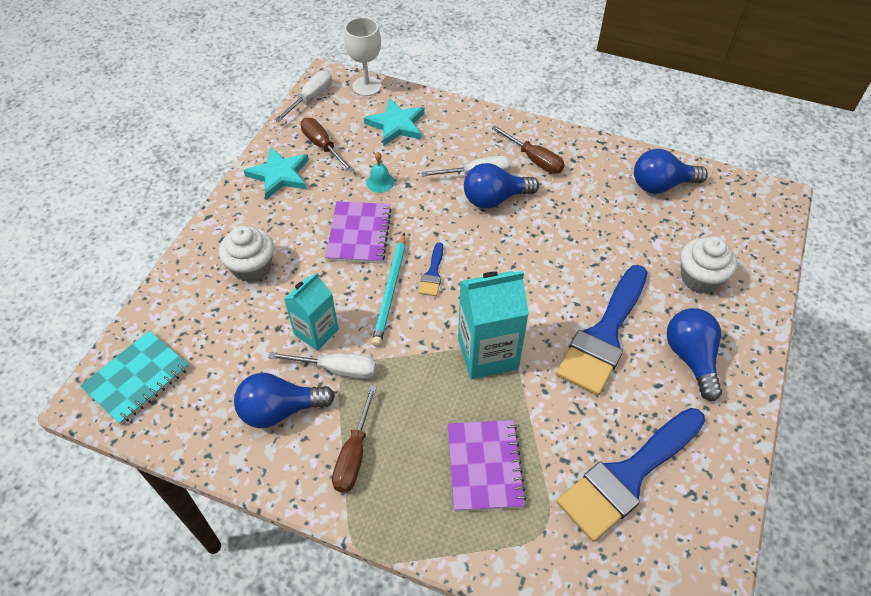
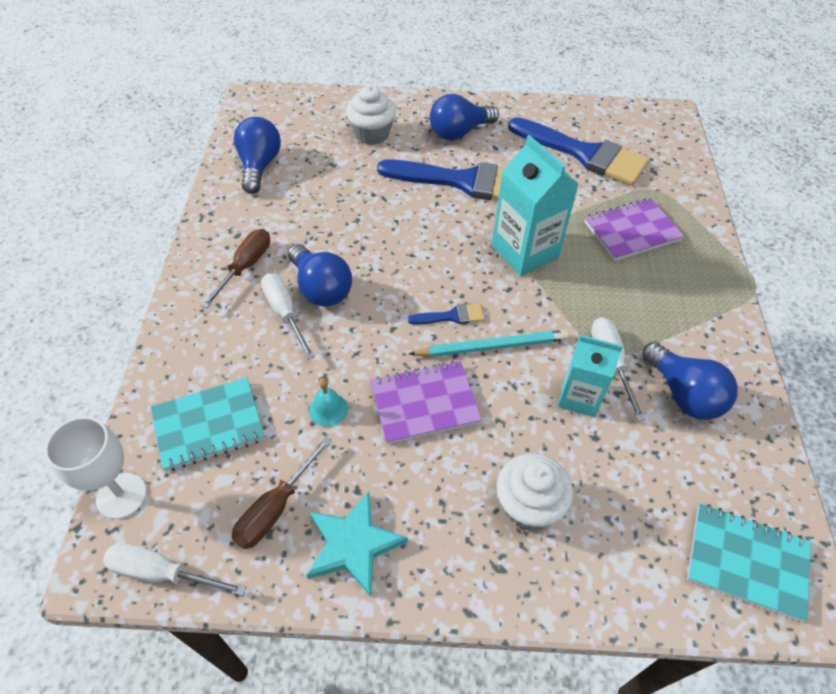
camera: 110 degrees left, 0 degrees up
brown screwdriver [332,385,377,493] -> none
turquoise star [364,98,424,146] -> turquoise notebook [151,377,265,472]
blue light bulb [634,149,708,194] -> blue light bulb turned 150 degrees counterclockwise [234,117,281,194]

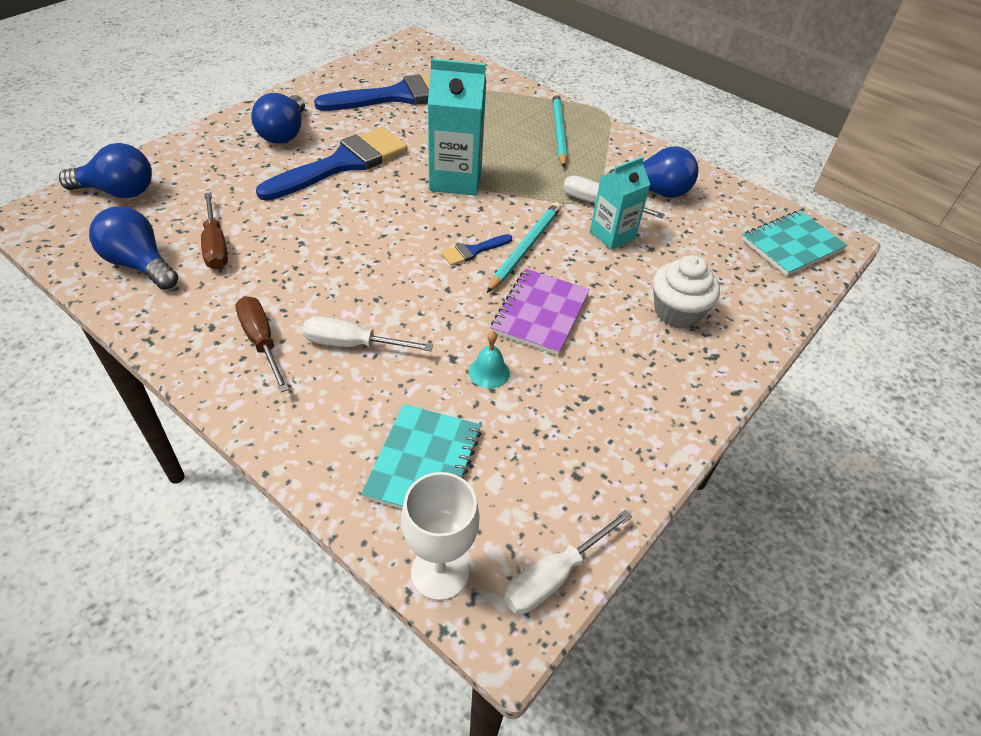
camera: 55 degrees left, 5 degrees down
brown screwdriver [232,437,332,549] -> brown screwdriver moved to [201,192,228,270]
blue light bulb [288,244,352,307] -> blue light bulb moved to [59,143,152,198]
turquoise star [307,491,408,597] -> none
white cupcake [346,85,396,145] -> none
blue brush [408,303,484,324] -> blue brush turned 150 degrees counterclockwise [441,234,512,266]
purple notebook [584,198,684,261] -> none
none -> turquoise pencil [552,93,567,167]

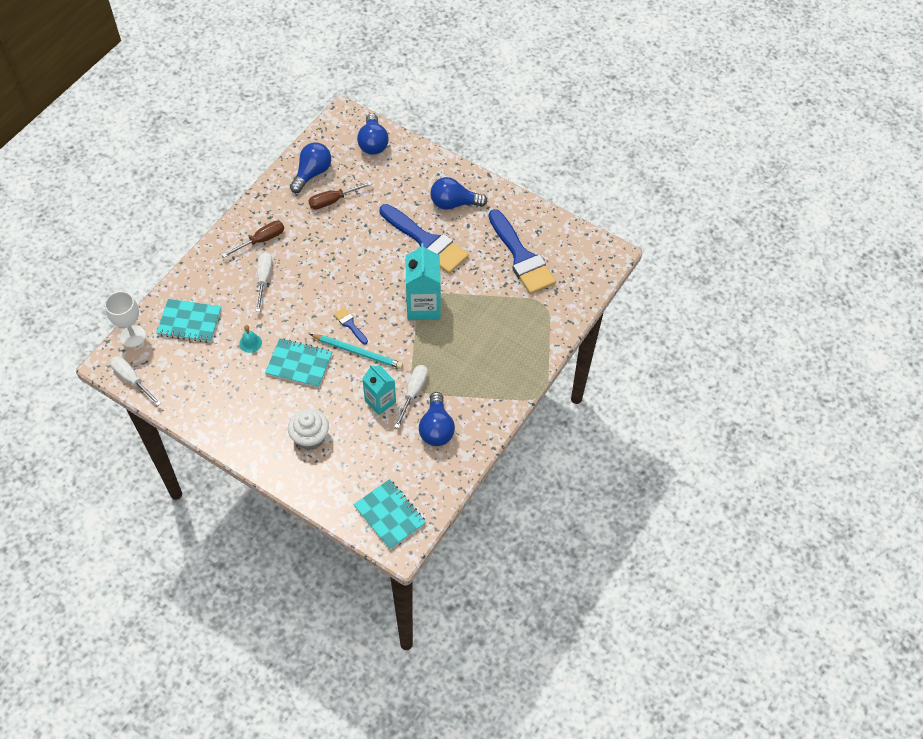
camera: 85 degrees right, 10 degrees up
purple notebook [491,269,590,355] -> turquoise notebook [265,338,332,388]
turquoise pencil [552,93,567,167] -> none

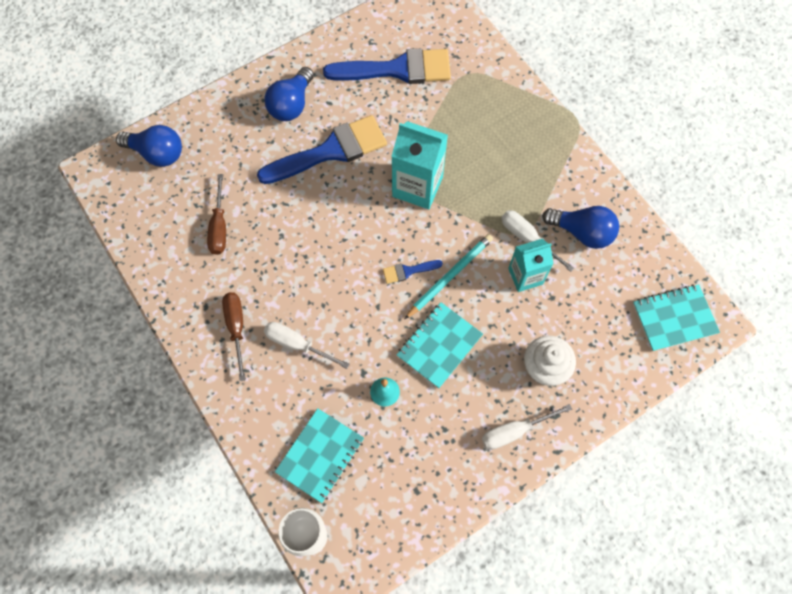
camera: 65 degrees left, 10 degrees up
white screwdriver [110,356,161,406] -> white screwdriver moved to [482,404,572,450]
blue light bulb [290,142,331,193] -> none

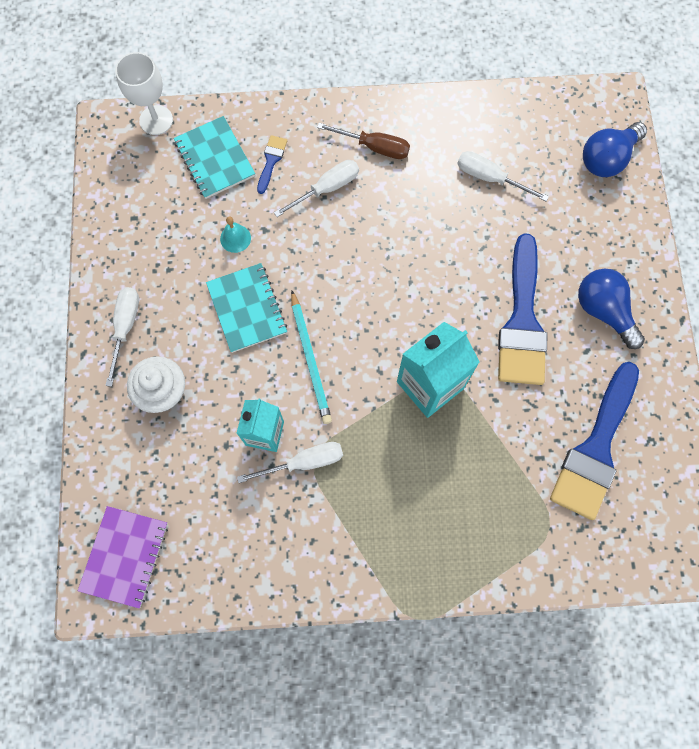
camera: 120 degrees right, 5 degrees up
brown screwdriver [207,174,226,255] -> white screwdriver [457,151,549,201]
blue brush [383,260,443,284] -> blue brush moved to [257,135,287,194]
blue light bulb [542,206,619,249] -> none
turquoise notebook [633,284,720,351] -> purple notebook [78,506,168,609]

